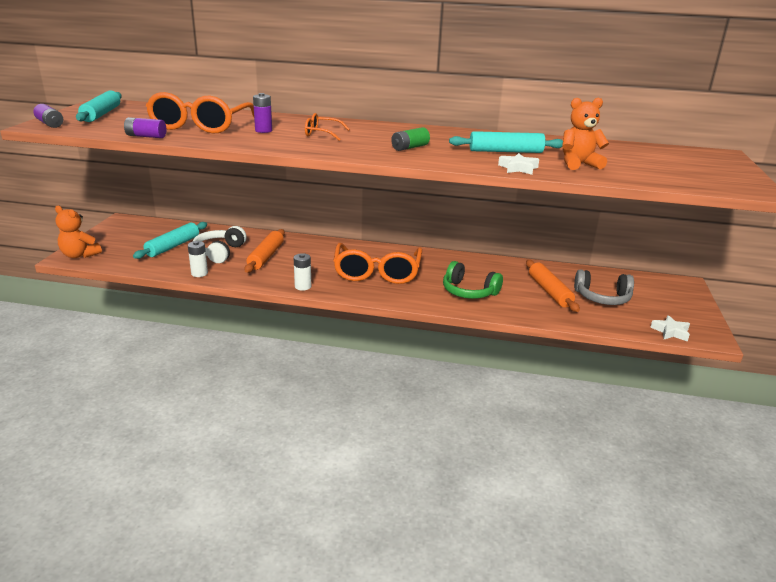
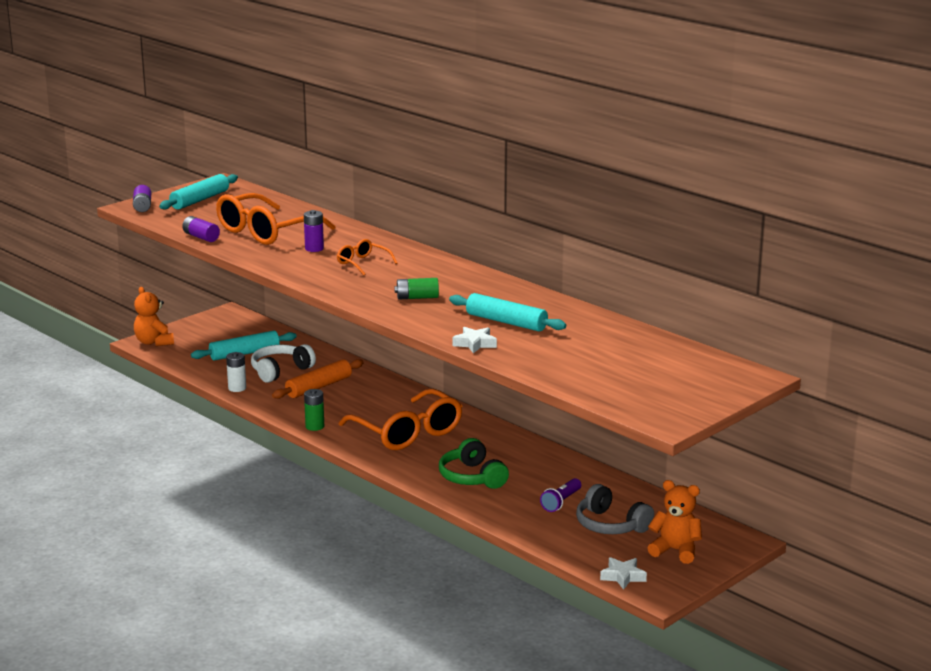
camera: 35 degrees right, 5 degrees down
white battery [293,253,311,291] -> green battery [304,389,324,431]
orange glasses [333,243,422,284] -> orange glasses turned 75 degrees counterclockwise [339,389,462,450]
orange rolling pin [526,260,580,312] -> purple flashlight [540,478,581,512]
orange teddy bear [562,97,609,170] -> orange teddy bear moved to [648,480,702,564]

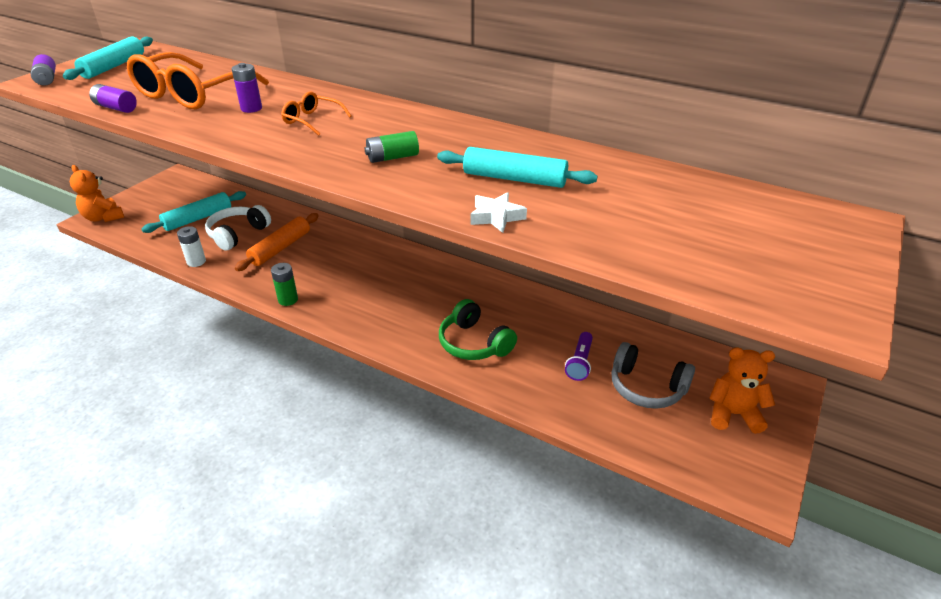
camera: 15 degrees left, 15 degrees up
orange glasses [339,389,462,450] -> none
white star [600,557,647,590] -> none

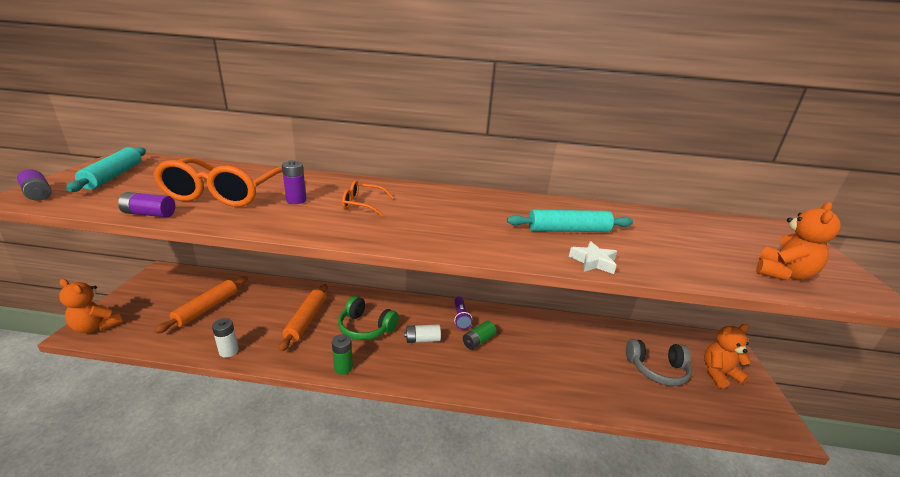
camera: 25 degrees left, 10 degrees down
turquoise rolling pin [141,191,246,233] -> orange rolling pin [154,276,248,334]
white headphones [205,205,271,251] -> none
green battery [365,131,419,163] -> green battery moved to [463,321,496,350]
green headphones [439,299,517,360] -> green headphones moved to [338,296,399,340]
purple flashlight [565,332,593,381] -> purple flashlight moved to [454,296,472,330]
none -> white battery [404,324,441,343]
none -> orange teddy bear [756,202,841,280]

